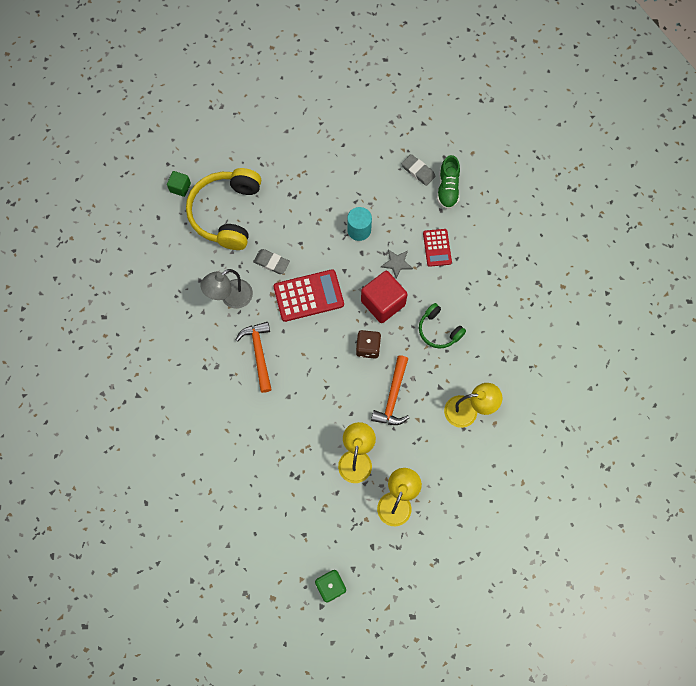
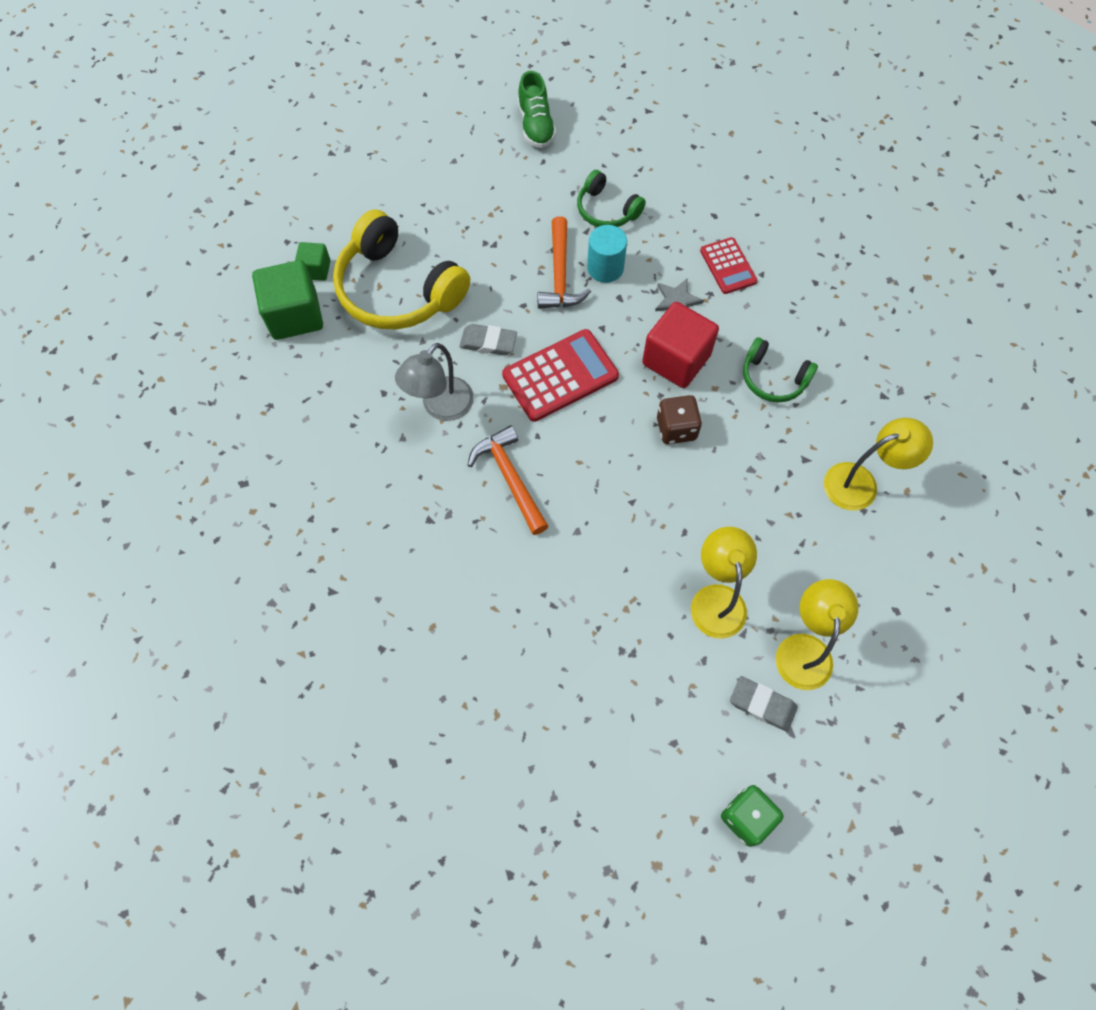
camera: 15 degrees left, 5 degrees down
yellow headphones [186,168,261,250] -> yellow headphones turned 45 degrees counterclockwise [333,209,470,329]
orange hammer [371,355,409,425] -> orange hammer moved to [538,216,591,309]
grey eraser [402,154,436,186] -> grey eraser moved to [730,676,798,732]
green shoe [437,155,460,209] -> green shoe moved to [518,71,556,148]
none -> green cube [252,260,323,340]
none -> green headphones [577,170,646,227]

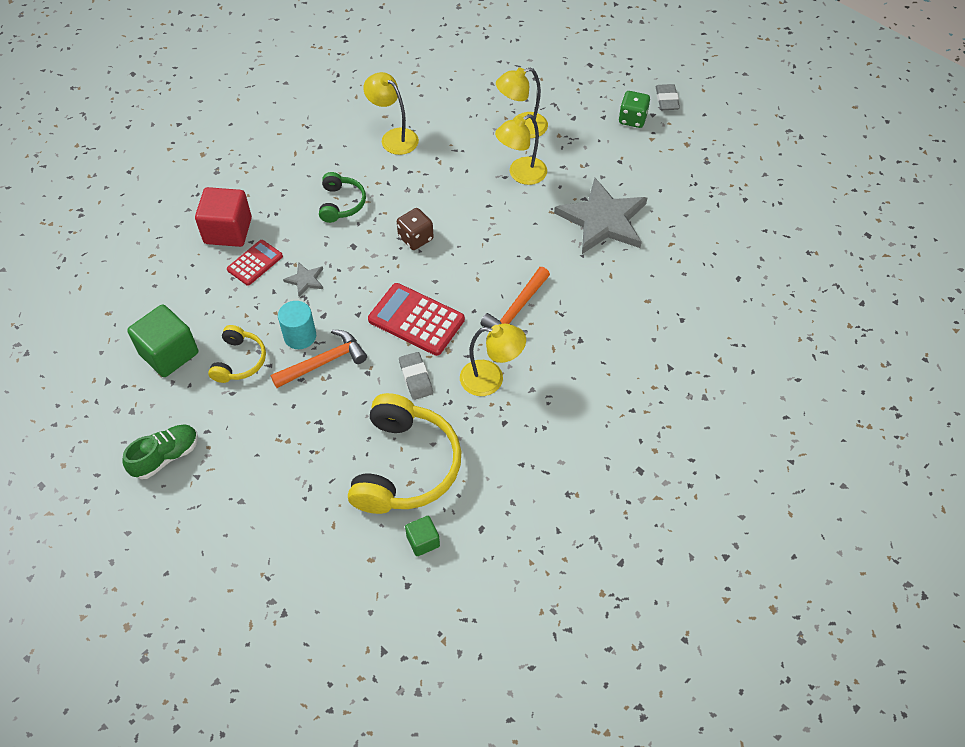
camera: 120 degrees left, 10 degrees down
green cube [252,260,323,340] -> green cube moved to [127,304,198,377]
grey lamp [395,343,474,421] -> yellow lamp [460,324,526,396]
green headphones [577,170,646,227] -> yellow headphones [208,325,266,383]
red cube [642,302,719,388] -> red cube moved to [195,187,252,247]
grey eraser [730,676,798,732] -> grey eraser moved to [656,84,680,110]
none -> grey star [554,178,647,254]

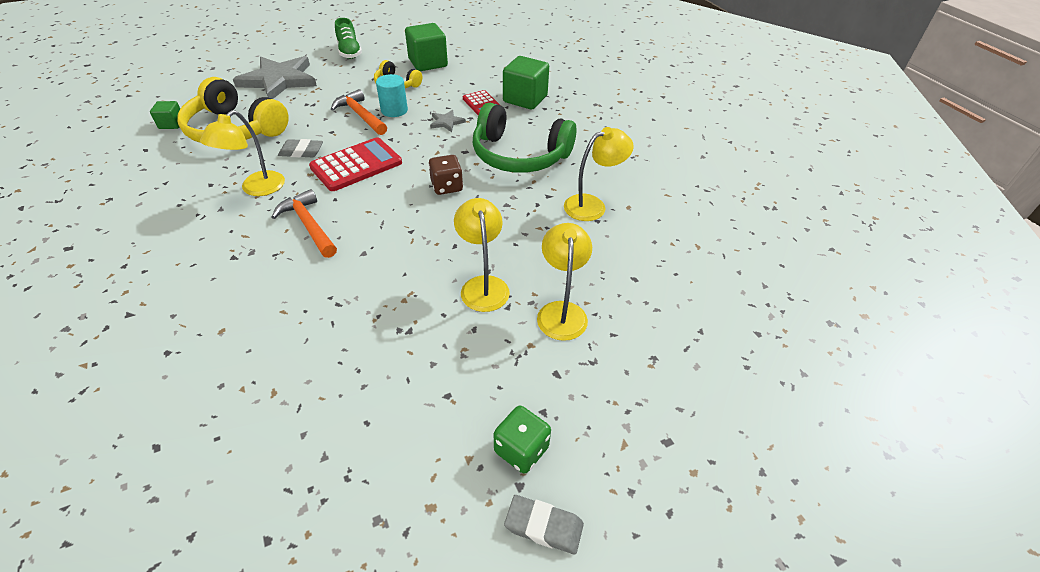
camera: 110 degrees right, 10 degrees down
red cube [195,187,252,247] -> green cube [503,56,549,110]
orange hammer [271,330,367,388] -> orange hammer turned 150 degrees clockwise [331,89,387,135]
green headphones [319,172,366,223] -> green headphones [473,103,577,173], size x1.90
grey star [554,178,647,254] -> grey star moved to [233,56,317,99]

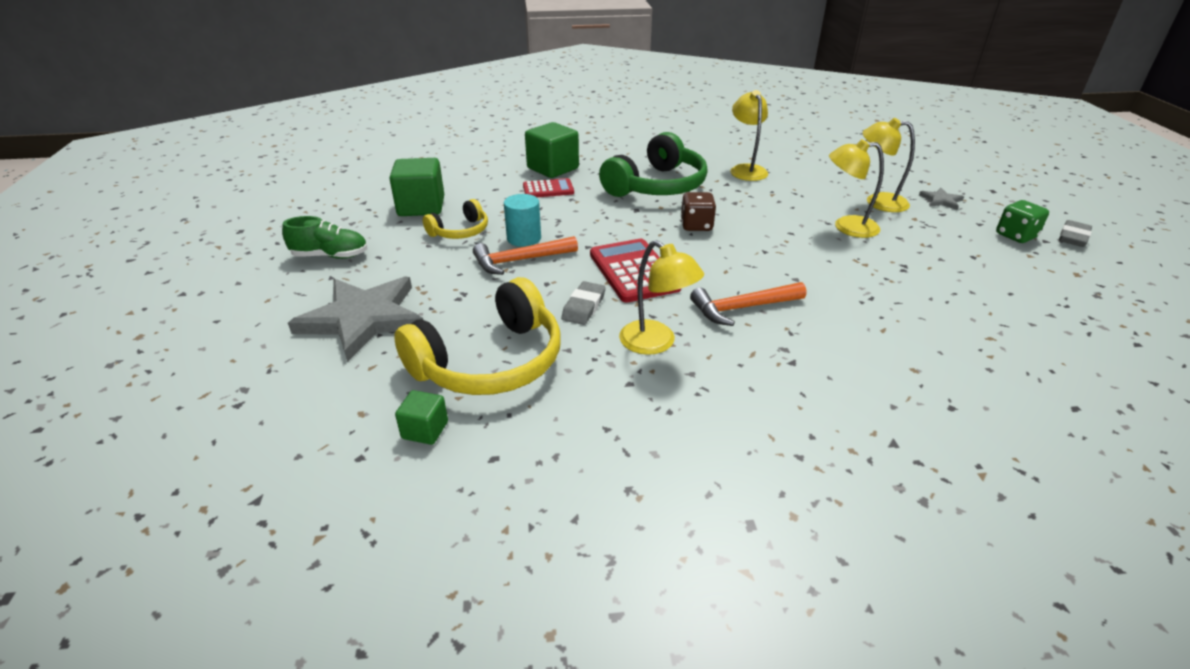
camera: 70 degrees left, 10 degrees down
grey star [430,110,466,132] -> grey star moved to [919,188,964,210]

